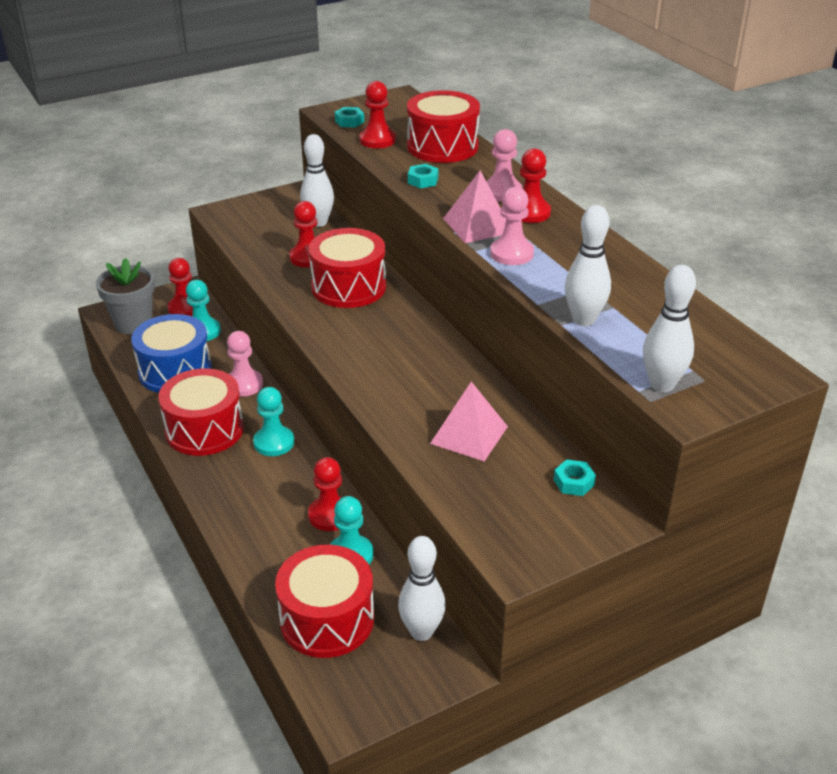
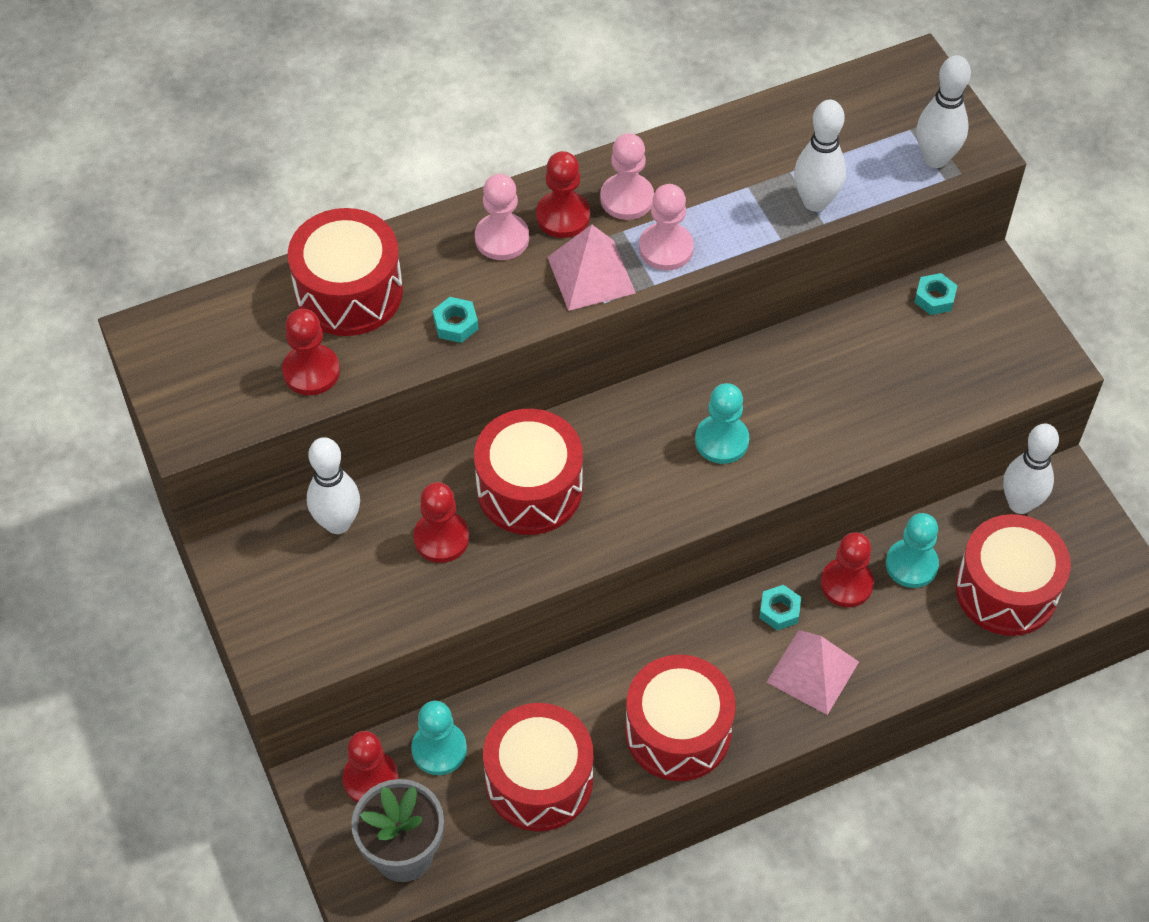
camera: 85 degrees left, 20 degrees up
blue drum [131,314,212,393] -> red drum [483,703,594,831]
pink pawn [227,331,263,397] -> pink pawn moved to [600,133,654,220]
turquoise pawn [253,387,294,456] -> turquoise pawn moved to [695,383,749,464]
turquoise nut [335,107,364,127] -> turquoise nut moved to [759,585,801,631]
pink pyramid [430,382,508,461] -> pink pyramid moved to [767,630,859,715]

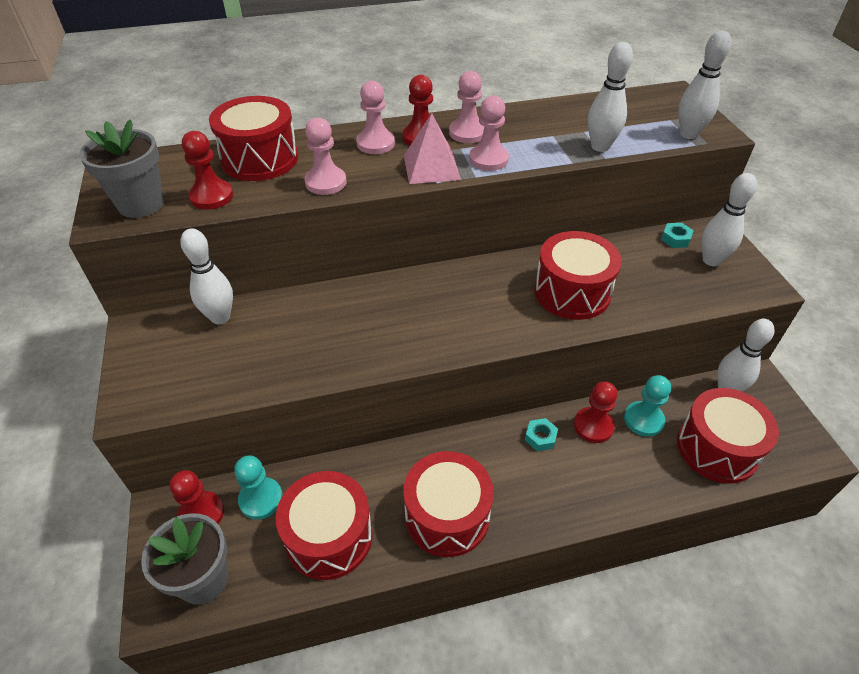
camera: 10 degrees right, 10 degrees down
red pawn [413,482,469,563] -> none
turquoise nut [433,297,478,343] -> pink pawn [304,117,346,195]
red drum [474,409,583,535] -> red drum moved to [534,231,622,320]
turquoise pawn [695,383,749,464] -> none
pink pyramid [767,630,859,715] -> none
none -> grey flower pot [79,119,164,218]
none -> white bowling pin [702,173,757,266]

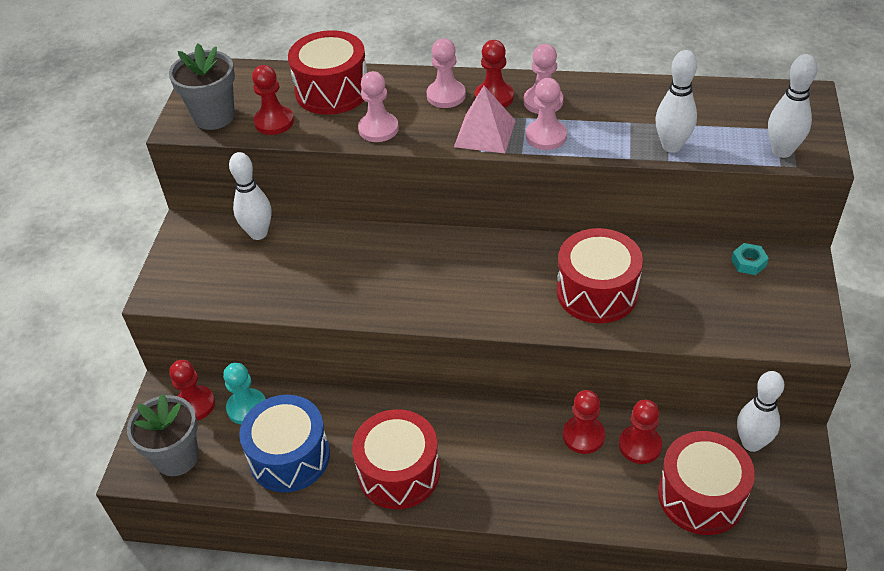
camera: 25 degrees right, 0 degrees up
red drum [276,471,373,580] -> blue drum [239,395,330,493]
turquoise nut [525,418,558,451] -> none
turquoise pawn [624,375,671,437] -> red pawn [619,400,662,464]
white bowling pin [702,173,757,266] -> none

